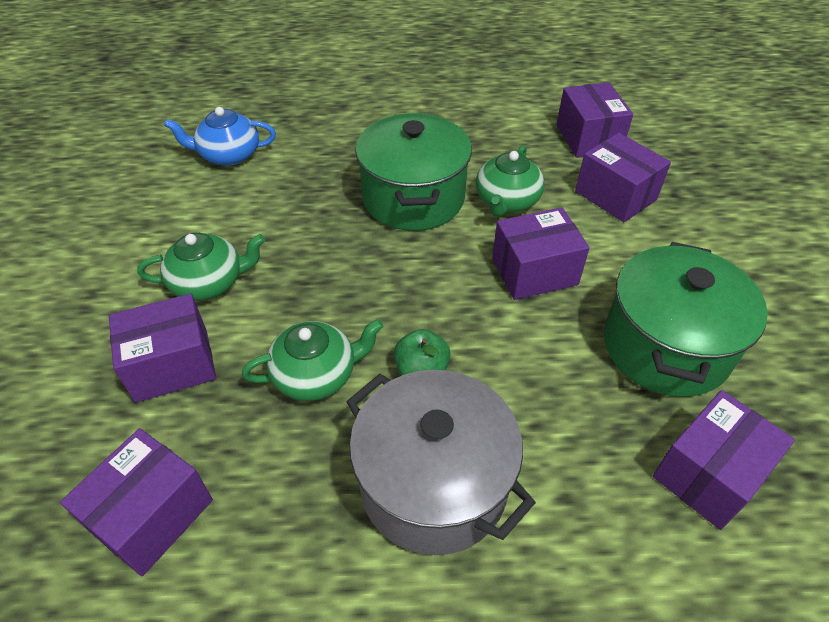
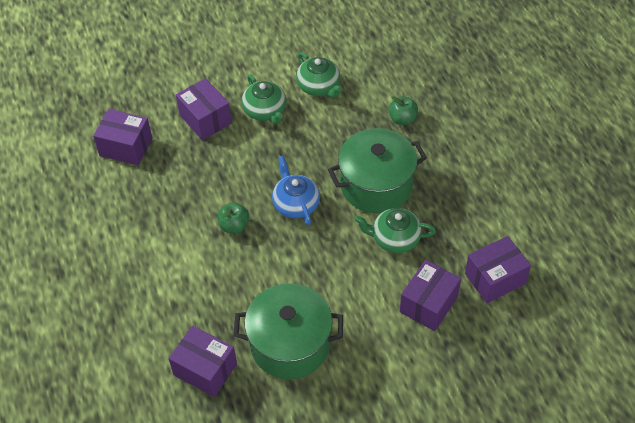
camera: 75 degrees right, 5 degrees up
blue teapot [164,107,276,166] -> blue teapot moved to [272,156,320,225]
green teapot [242,319,383,401] -> green teapot moved to [296,52,342,98]
grey pot [346,370,536,555] -> none
purple box [492,207,590,300] -> none
none -> green apple [388,96,418,125]

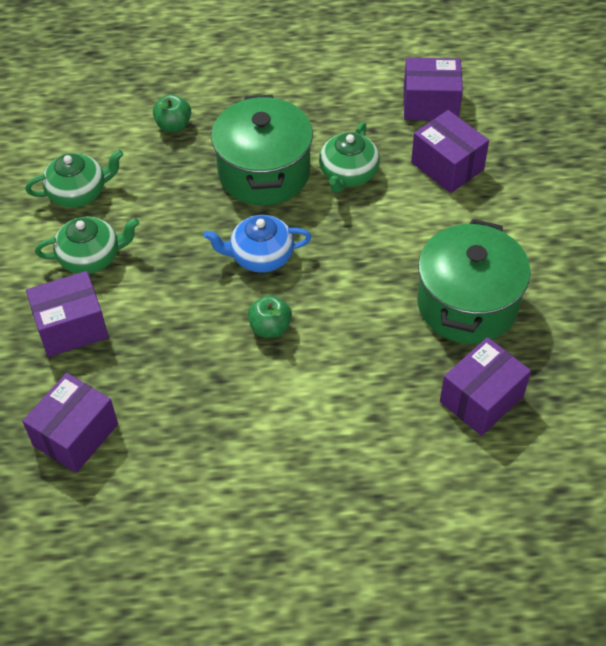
camera: 75 degrees left, 0 degrees up
purple box [465,236,531,303] -> purple box turned 75 degrees counterclockwise [404,58,463,120]

